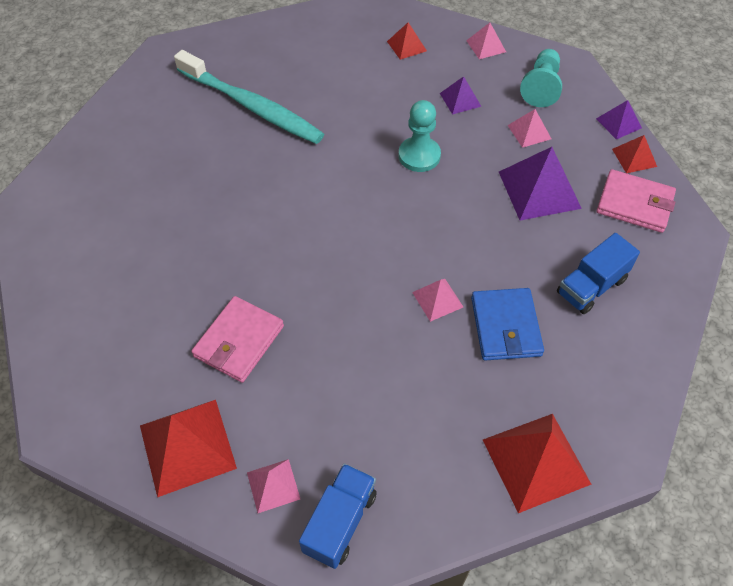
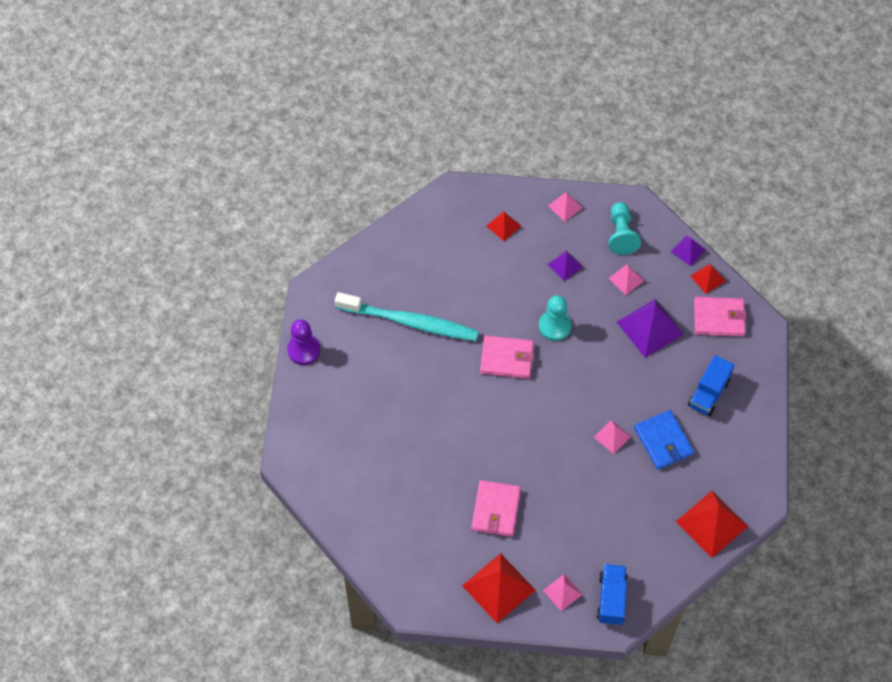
camera: 20 degrees left, 5 degrees up
none -> purple pawn [287,319,320,365]
none -> pink wallet [480,335,534,379]

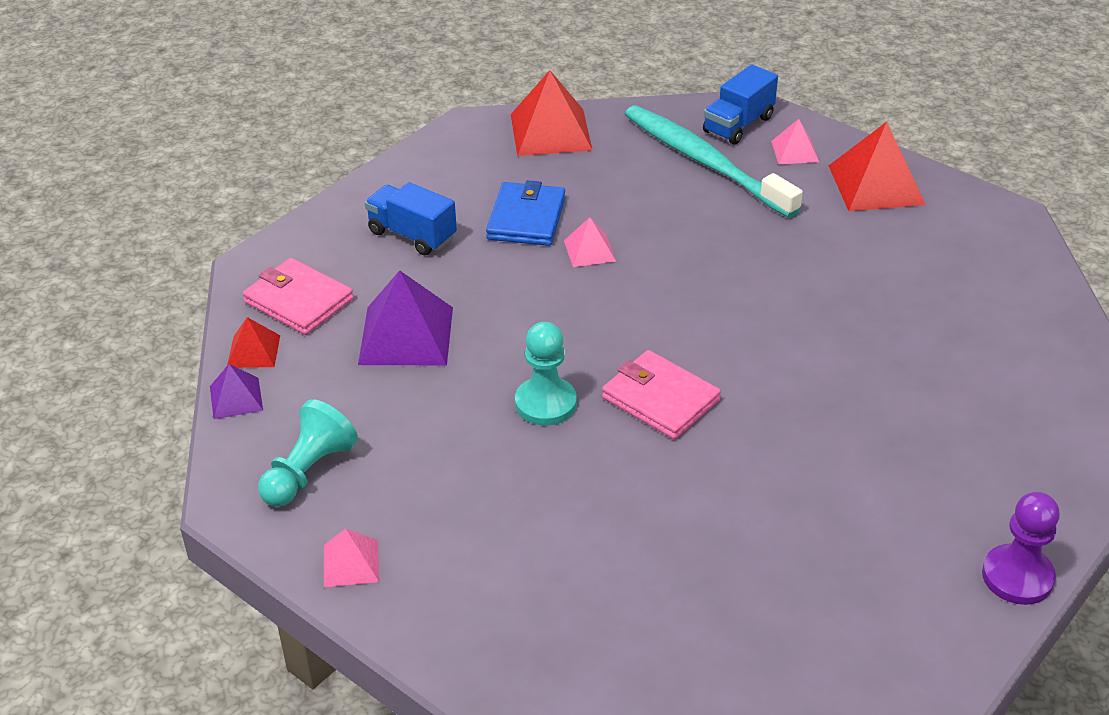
camera: 145 degrees left, 20 degrees down
turquoise toothbrush [335,292,479,341] -> turquoise toothbrush moved to [625,105,803,218]
pink wallet [471,480,521,537] -> none
red pyramid [486,211,521,241] -> none
purple pyramid [547,251,583,281] -> none
pink pyramid [608,264,644,295] -> none
blue truck [688,355,734,416] -> blue truck turned 120 degrees counterclockwise [365,182,457,255]

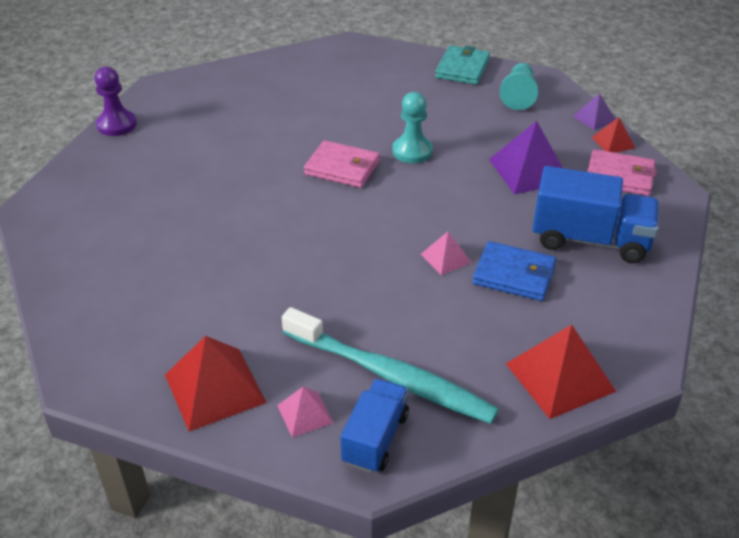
camera: 160 degrees right, 0 degrees up
pink pyramid [324,529,379,587] -> turquoise wallet [435,45,490,85]
blue truck [365,182,457,255] -> blue truck [532,166,660,263], size x1.58
blue wallet [486,180,565,246] -> blue wallet turned 60 degrees counterclockwise [472,241,556,301]

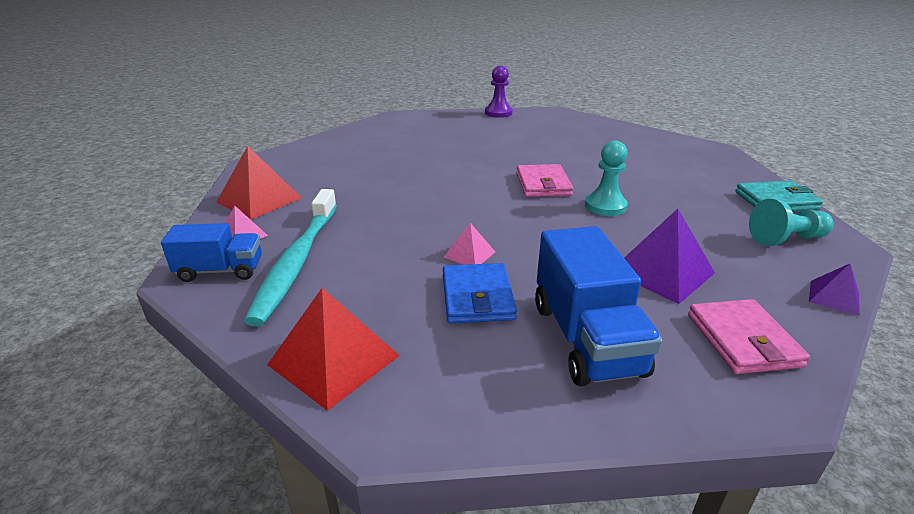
camera: 65 degrees right, 10 degrees down
red pyramid [592,117,635,153] -> none

